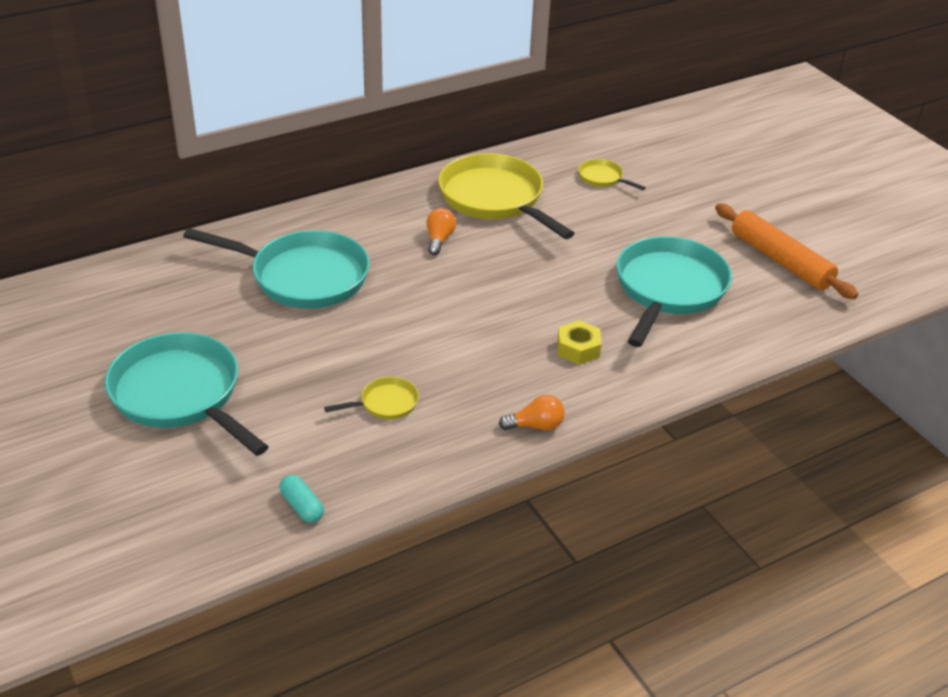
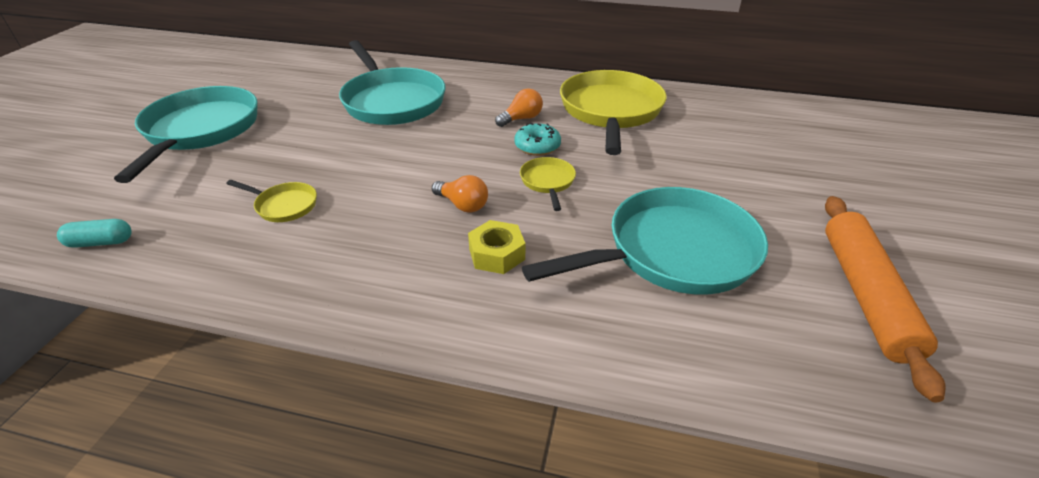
camera: 45 degrees right, 0 degrees up
turquoise capsule [280,474,324,523] -> turquoise capsule turned 75 degrees clockwise [57,219,132,248]
orange light bulb [499,395,565,430] -> orange light bulb moved to [432,175,488,213]
yellow pan [578,159,646,190] -> yellow pan moved to [520,157,576,211]
none -> turquoise donut [514,123,561,156]

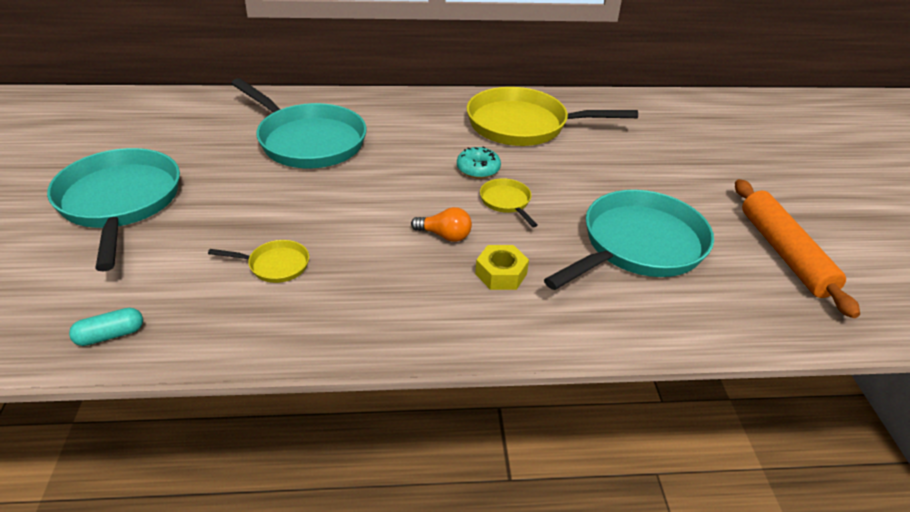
camera: 20 degrees left, 0 degrees up
orange light bulb [495,88,543,127] -> none
yellow pan [560,70,667,155] -> yellow pan turned 75 degrees counterclockwise [467,87,638,146]

